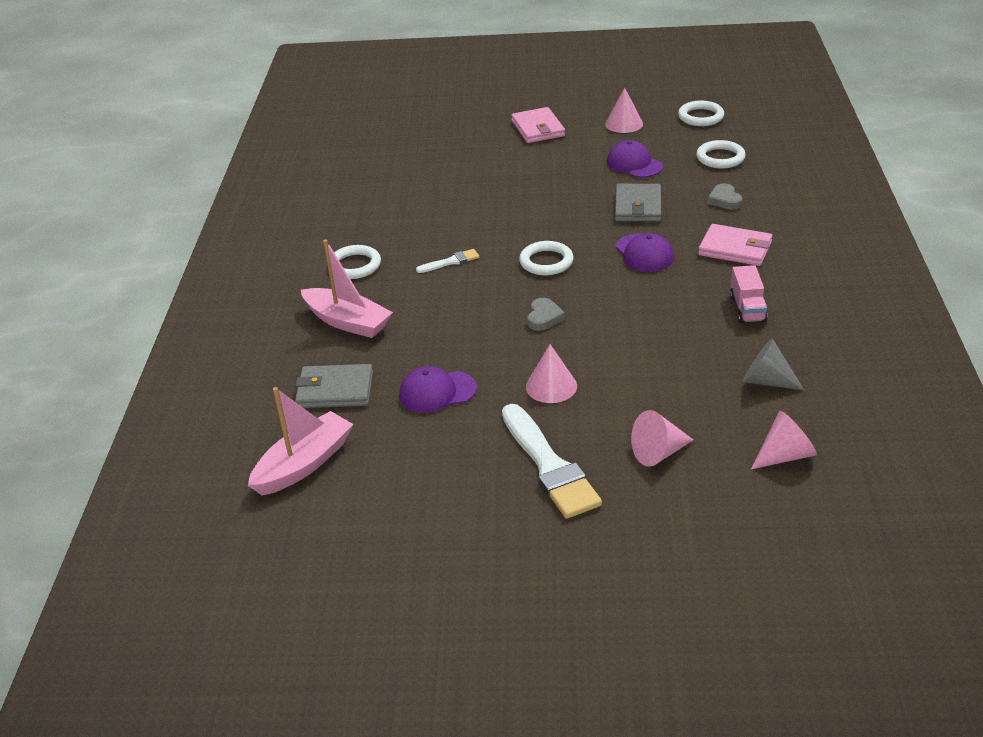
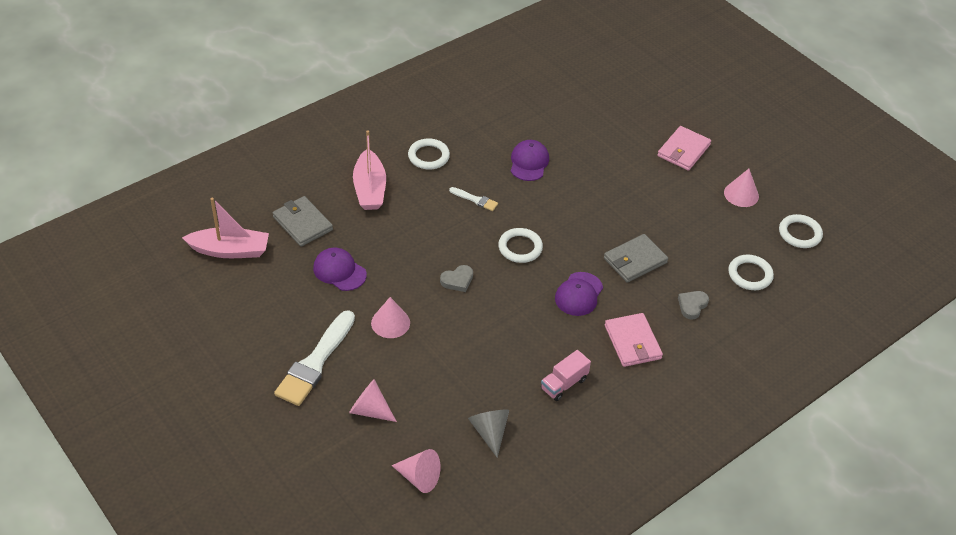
camera: 45 degrees right, 10 degrees up
purple cap [607,140,663,178] -> purple cap moved to [511,140,549,181]

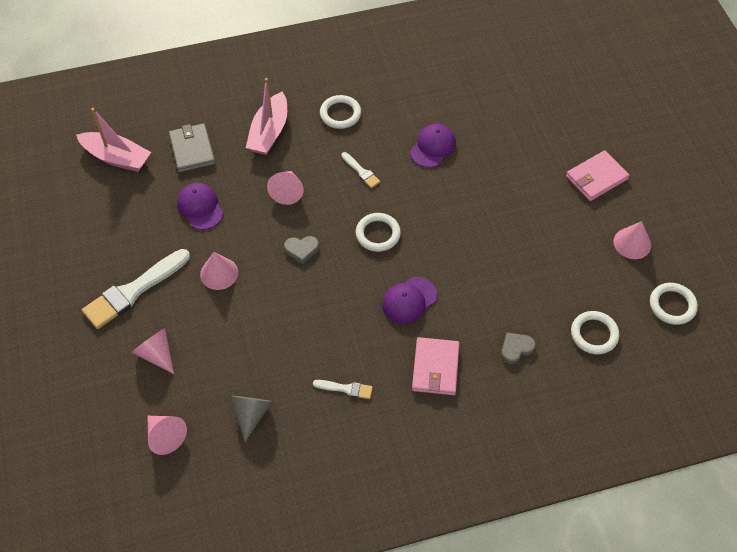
camera: 25 degrees right, 10 degrees up
pink truck [541,350,591,401] -> white brush [313,380,373,399]
grey wallet [604,234,668,283] -> none
none -> pink cone [267,171,303,205]

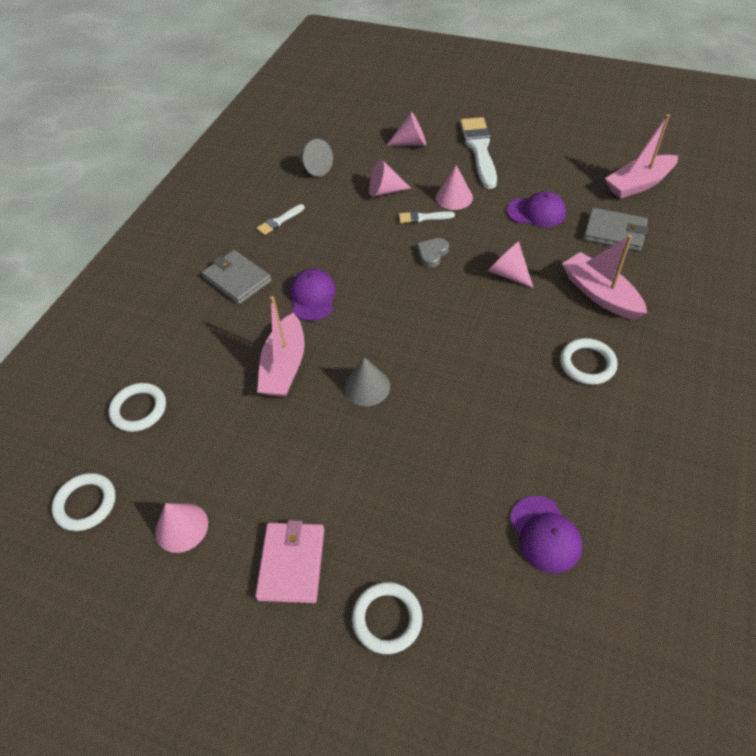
camera: 130 degrees right, 5 degrees down
pink cone [147,416,187,455] -> pink cone moved to [369,159,411,197]
white brush [341,152,380,188] -> white brush moved to [399,211,455,223]
white ring [356,213,401,252] -> white ring moved to [352,582,422,654]
purple cap [410,124,456,168] -> purple cap moved to [510,496,582,573]
pink wallet [412,337,460,395] -> grey wallet [202,250,272,304]
grey heart [501,333,536,364] -> none
none -> pink boat [257,296,305,397]
none -> grey cone [344,357,390,406]

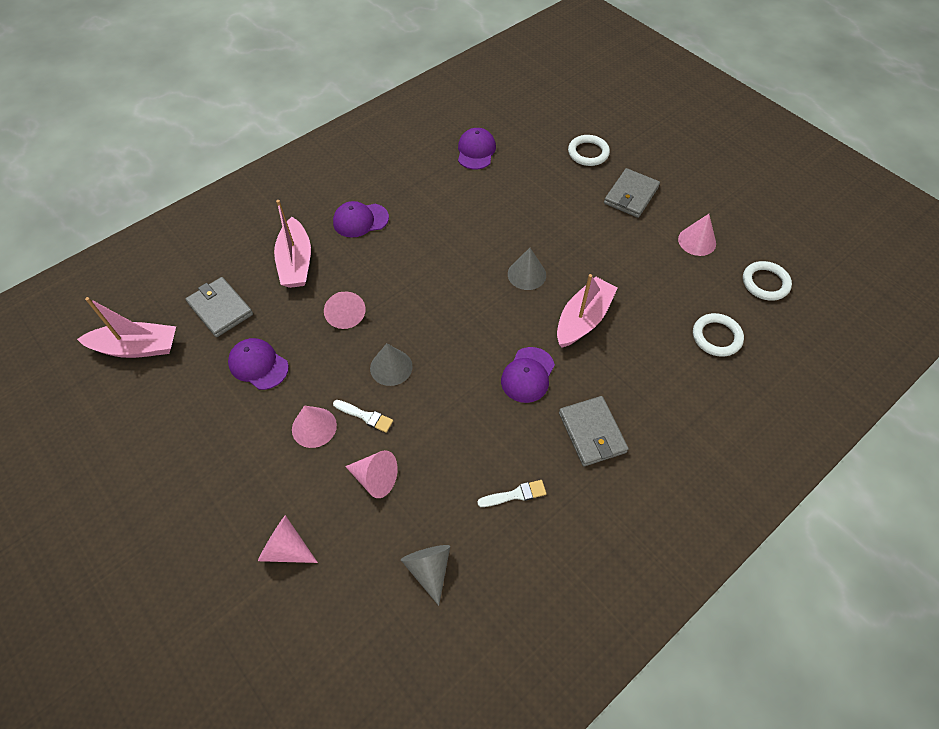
camera: 155 degrees left, 5 degrees up
pink wallet [255,520,324,603] -> grey wallet [604,168,660,218]
grey heart [417,238,449,268] -> grey cone [370,343,413,386]
white brush [460,117,497,189] -> none
white ring [560,338,618,385] -> purple cap [333,201,389,238]

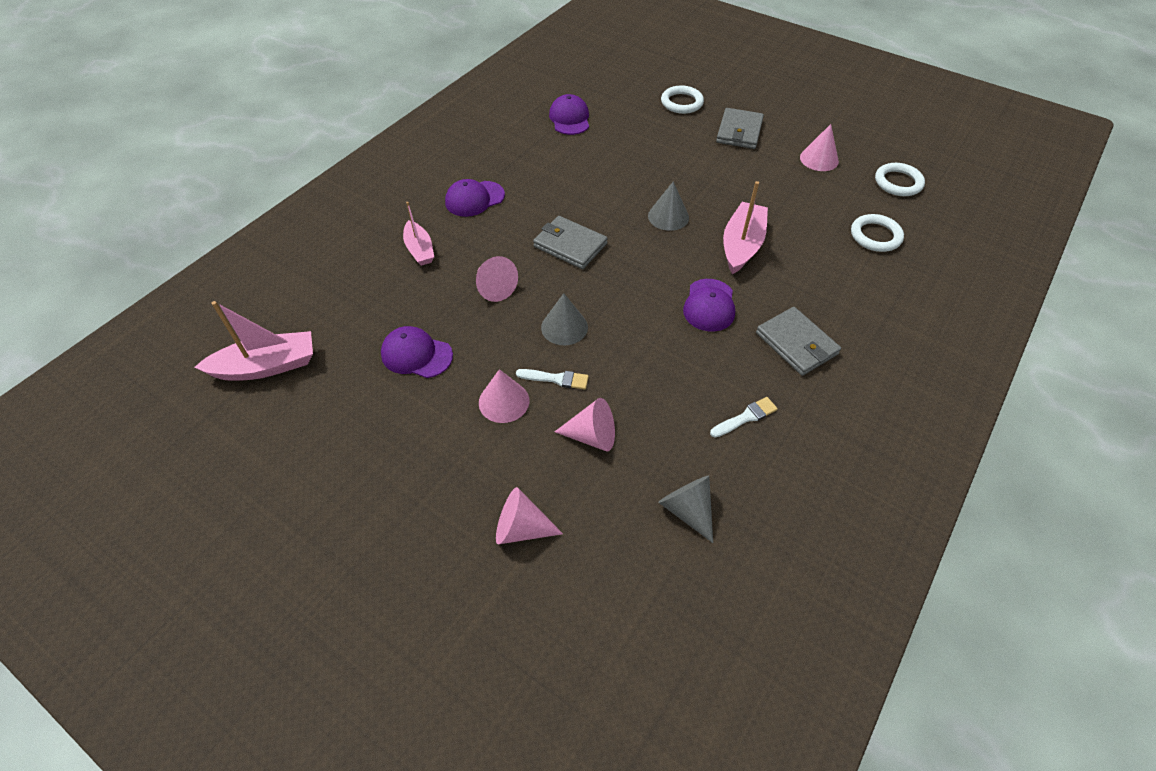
camera: 15 degrees left, 5 degrees down
grey wallet [186,277,253,337] -> grey wallet moved to [533,216,608,269]
pink boat [274,200,311,288] -> pink boat [403,202,434,266], size x0.64

